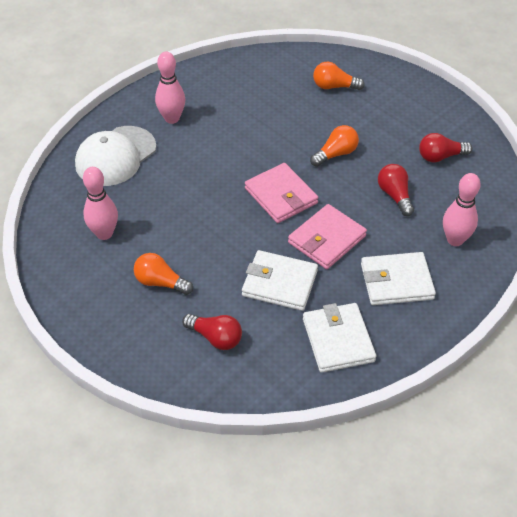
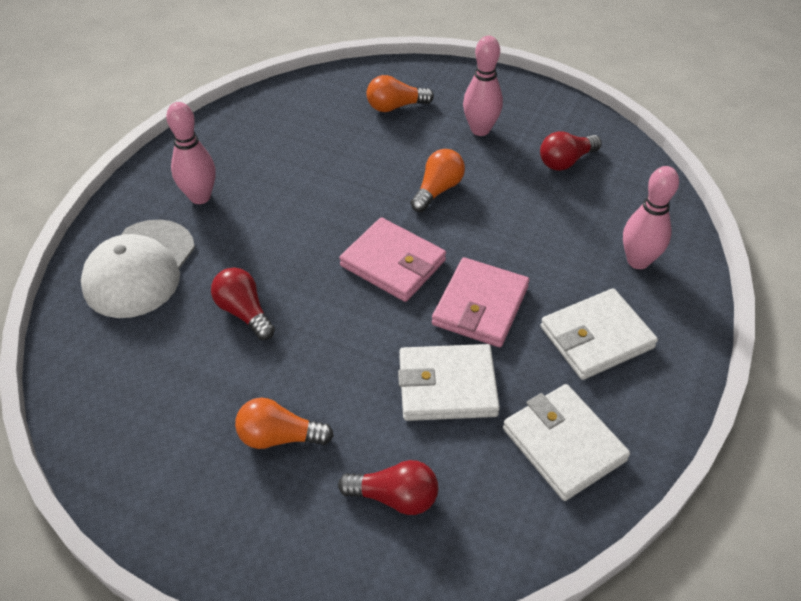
camera: 20 degrees left, 0 degrees up
pink bowling pin [83,167,118,240] -> pink bowling pin moved to [463,36,503,136]
red light bulb [378,164,414,216] -> red light bulb moved to [211,268,275,340]

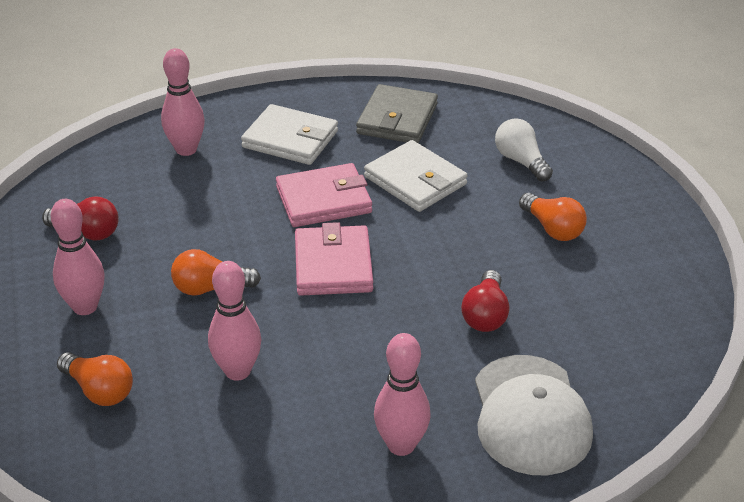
camera: 130 degrees left, 10 degrees down
white cap [81,220,195,318] -> white cap turned 105 degrees clockwise [475,355,593,475]
red light bulb [338,460,438,515] -> white light bulb [495,118,553,181]
white wallet [503,384,630,501] -> grey wallet [356,84,438,143]
none -> pink bowling pin [208,261,262,381]

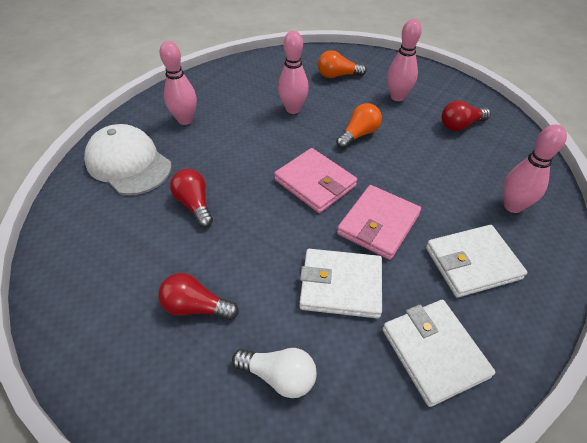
camera: 140 degrees right, 10 degrees up
grey wallet [356,84,438,143] -> white wallet [383,300,495,407]
orange light bulb [519,193,587,241] -> red light bulb [158,273,239,320]

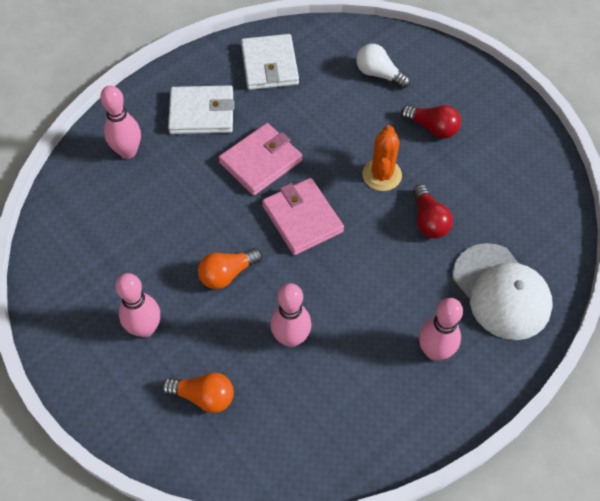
camera: 165 degrees left, 10 degrees up
white wallet [299,249,382,318] -> none
red light bulb [441,100,491,131] -> none
none -> orange cactus [363,125,402,191]

